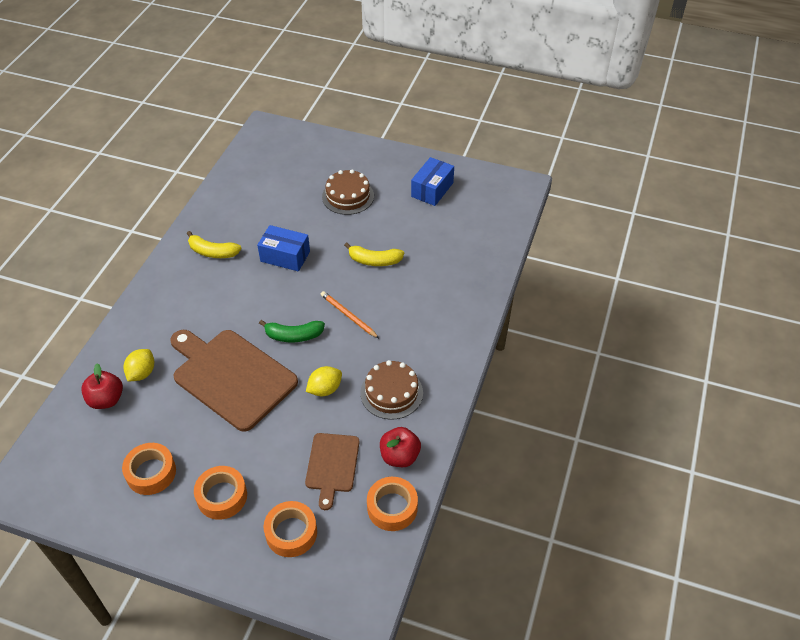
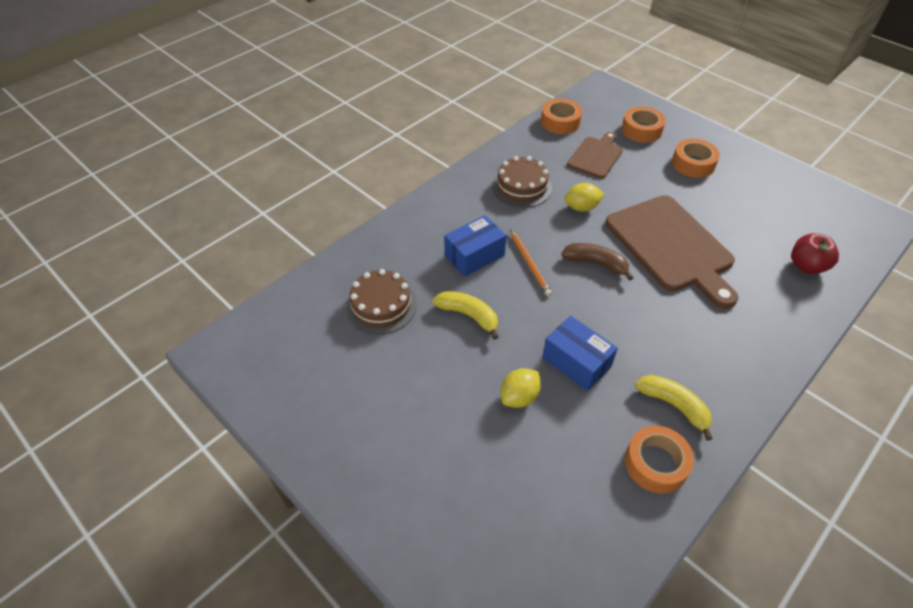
camera: 155 degrees left, 0 degrees up
orange tape [122,443,176,495] -> orange tape moved to [625,426,694,493]
yellow lemon [123,349,154,381] -> yellow lemon moved to [501,368,541,408]
green banana [259,320,325,342] -> brown banana [561,243,634,281]
brown cake [322,169,374,215] -> brown cake moved to [346,269,417,334]
red apple [380,427,421,467] -> none
blue box [411,157,454,206] -> blue box moved to [444,215,506,277]

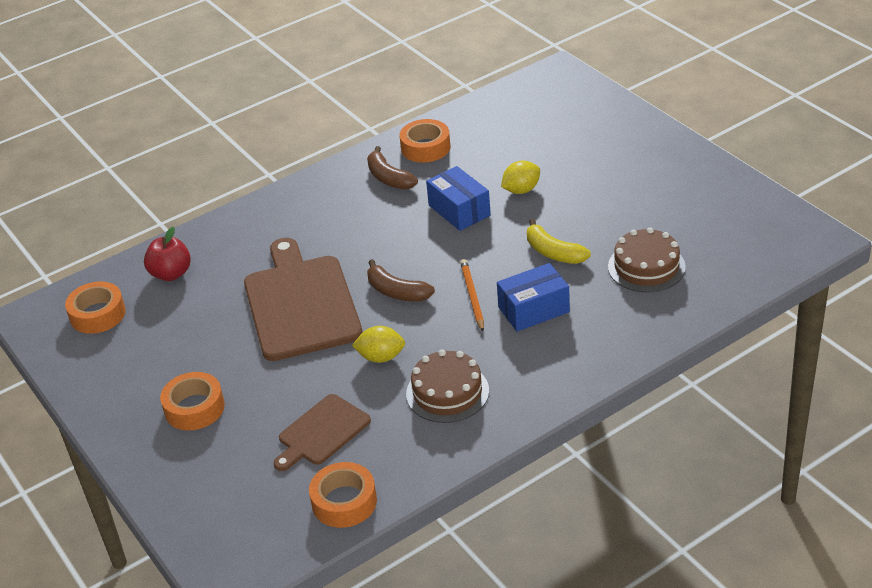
camera: 165 degrees left, 10 degrees down
orange tape [622,106,666,143] -> orange tape moved to [65,282,126,334]
yellow banana [635,375,713,441] -> brown banana [367,146,418,190]

